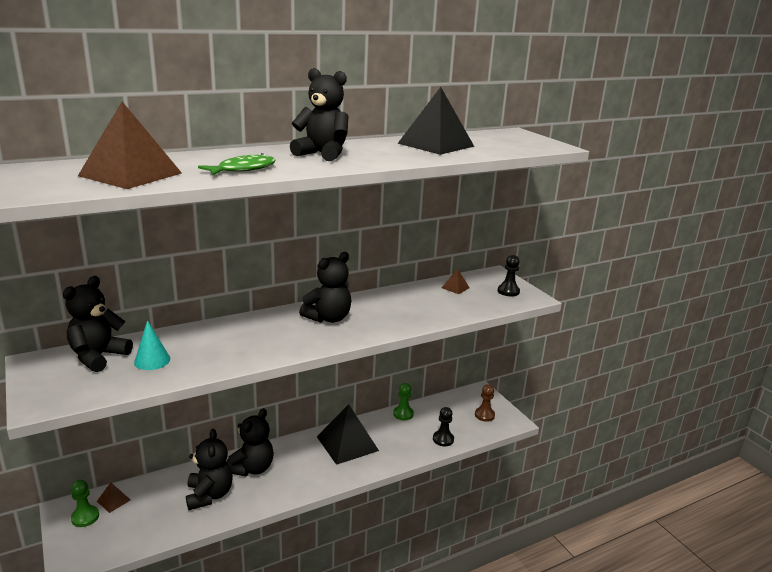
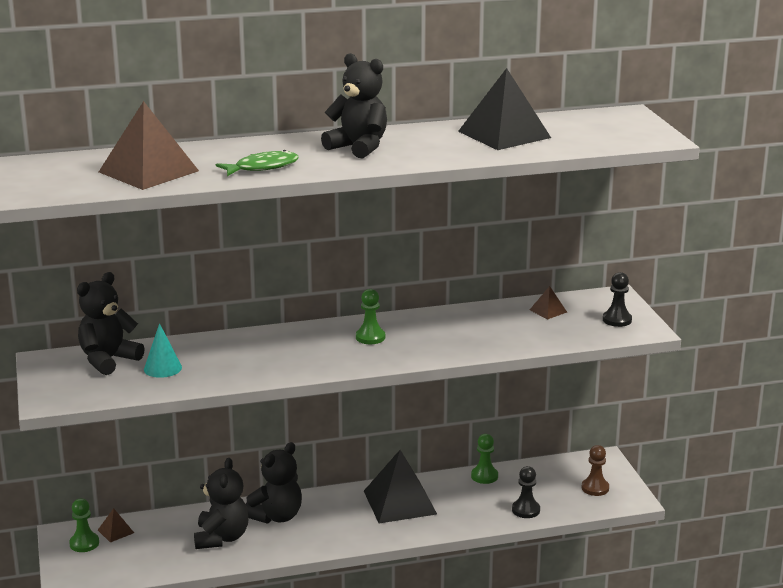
camera: 15 degrees right, 0 degrees up
black teddy bear [299,252,351,323] -> green pawn [356,289,385,344]

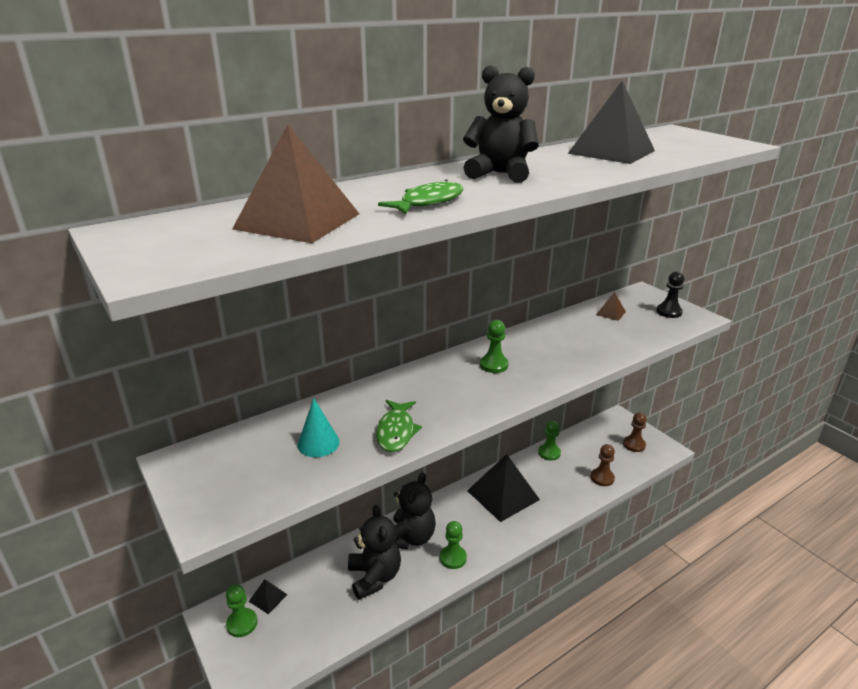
camera: 20 degrees left, 5 degrees up
black teddy bear [77,272,145,375] -> none
brown pyramid [98,508,134,542] -> black pyramid [249,579,288,614]
black pawn [512,466,540,518] -> brown pawn [591,444,615,486]
none -> green fish [376,400,422,452]
none -> green pawn [440,521,467,569]

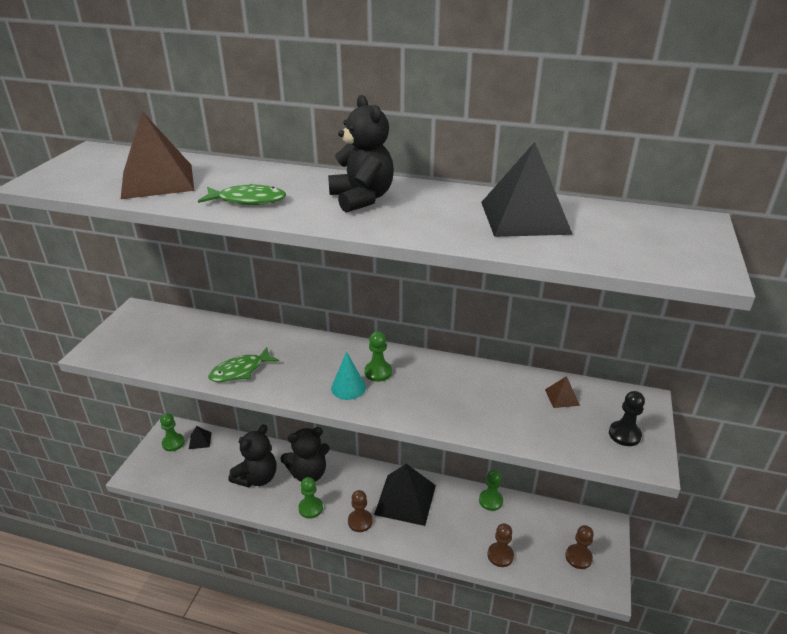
camera: 50 degrees right, 5 degrees up
turquoise cone [297,398,340,457] -> turquoise cone moved to [331,351,366,400]
none -> brown pawn [348,490,372,532]

